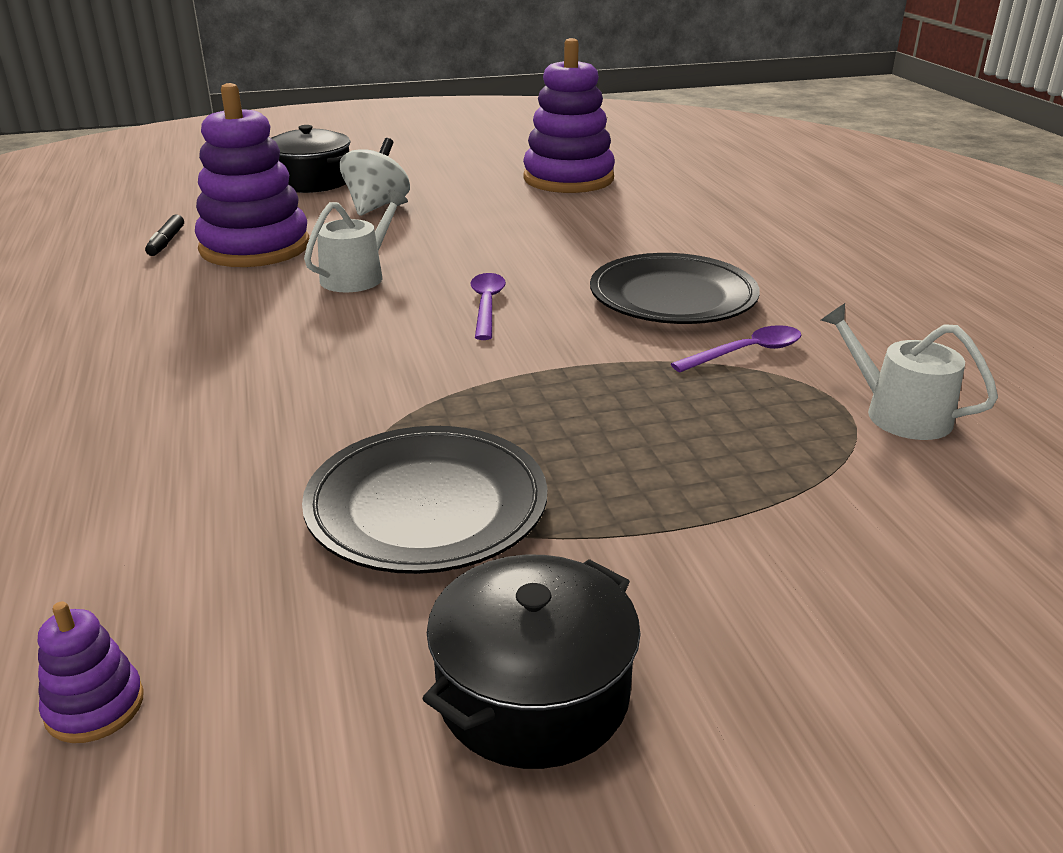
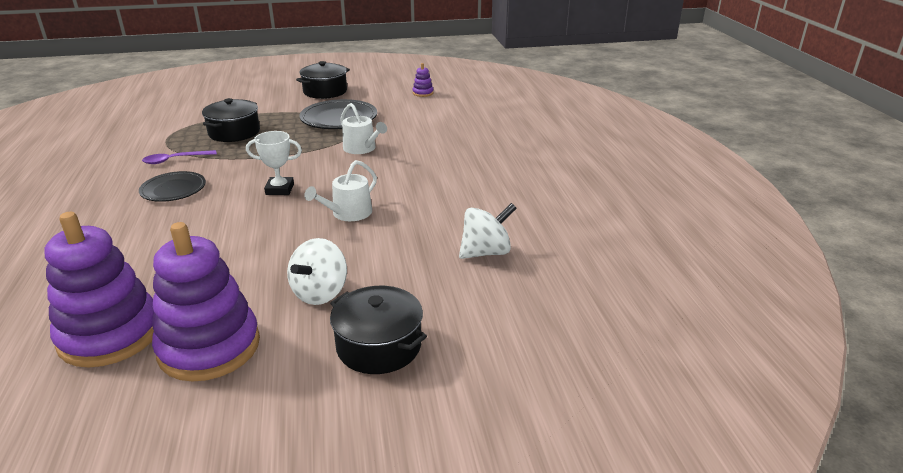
camera: 175 degrees left, 0 degrees up
black marker [145,214,184,256] -> white spinning top [459,203,517,259]
purple stacking toy [195,83,309,267] -> purple stacking toy moved to [152,222,260,382]
purple spoon [470,273,506,340] -> white trophy [246,131,302,195]
black plate [590,253,760,324] -> black plate [139,171,206,202], size x0.66
white watering can [821,303,998,440] -> white watering can moved to [340,103,387,154]
none -> black pot [202,98,260,142]

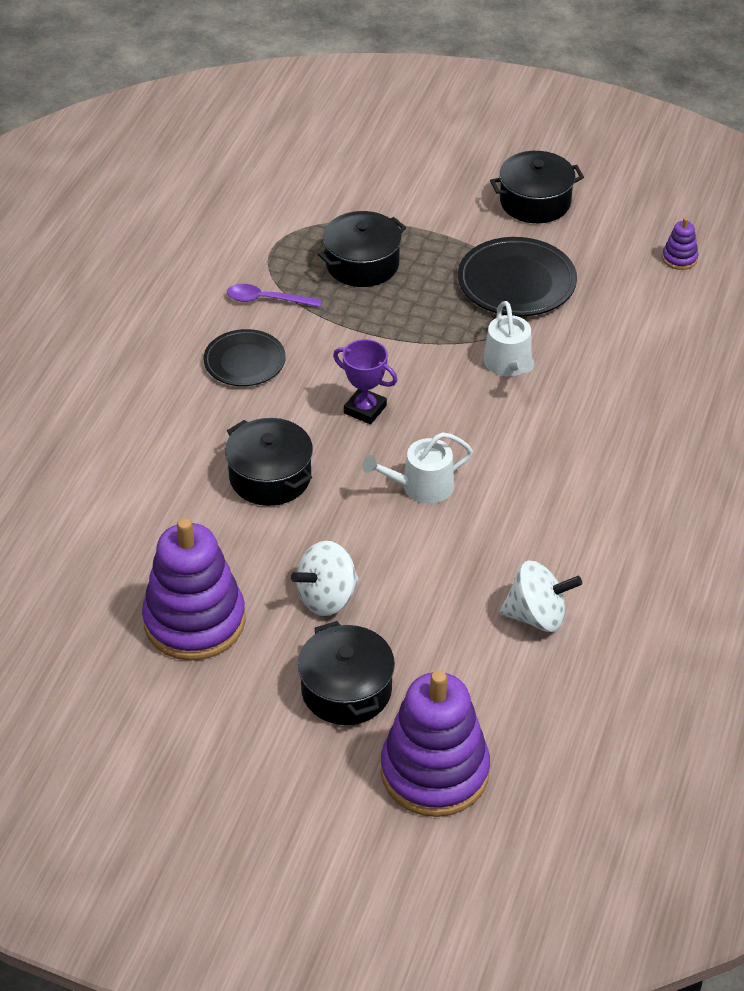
camera: 30 degrees right, 15 degrees up
purple stacking toy [44,212,154,368] -> purple stacking toy moved to [381,670,490,817]
white trophy [246,131,302,195] -> purple trophy [333,339,398,424]
none -> black pot [225,418,313,506]

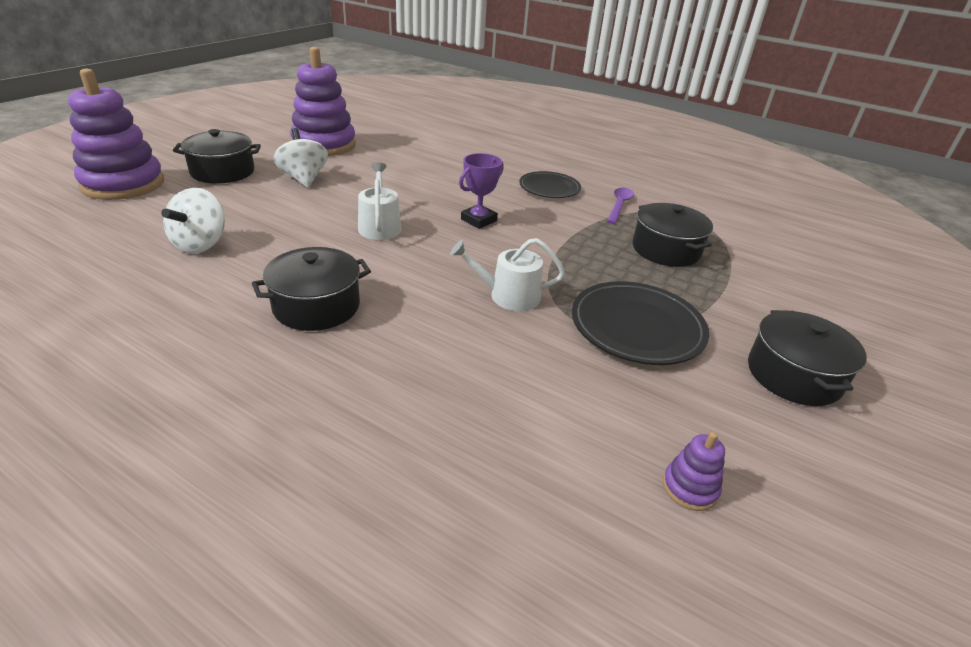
camera: 100 degrees right, 10 degrees down
black pot [225,418,313,506] -> black pot moved to [252,247,371,331]

